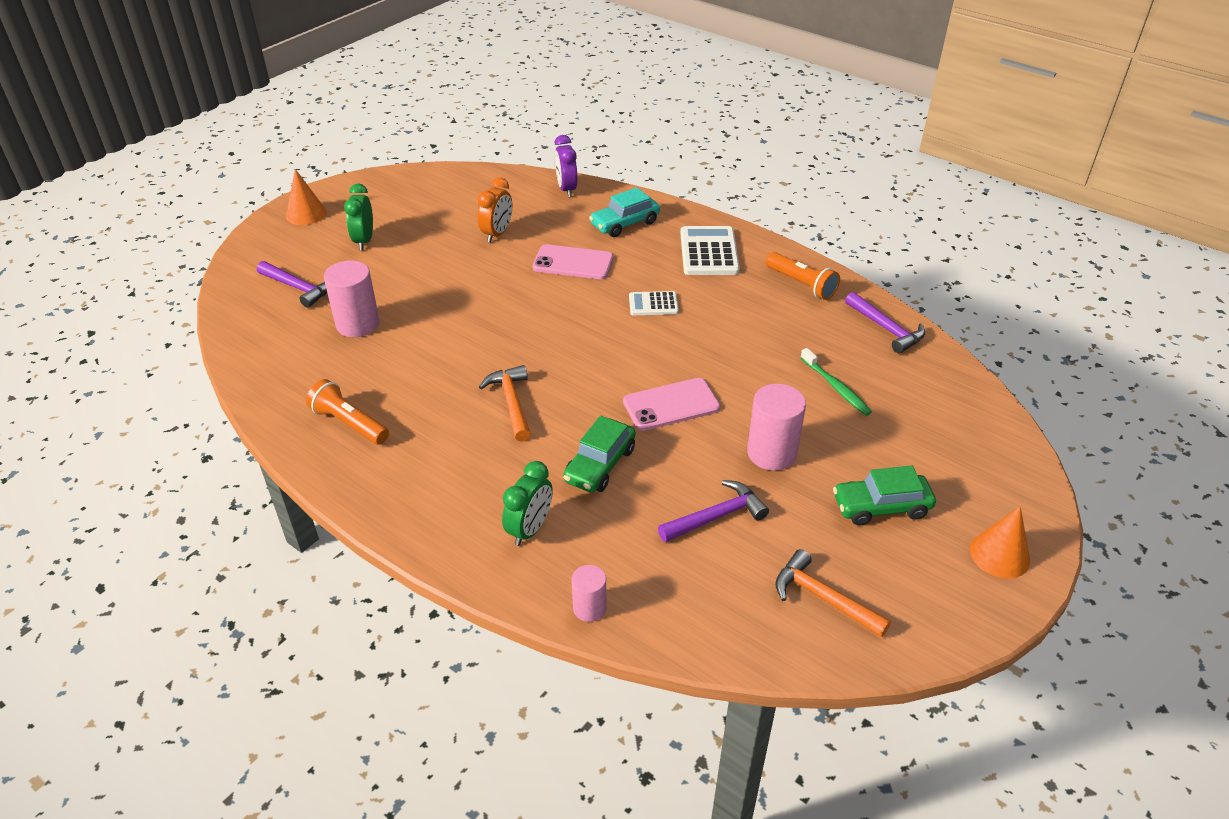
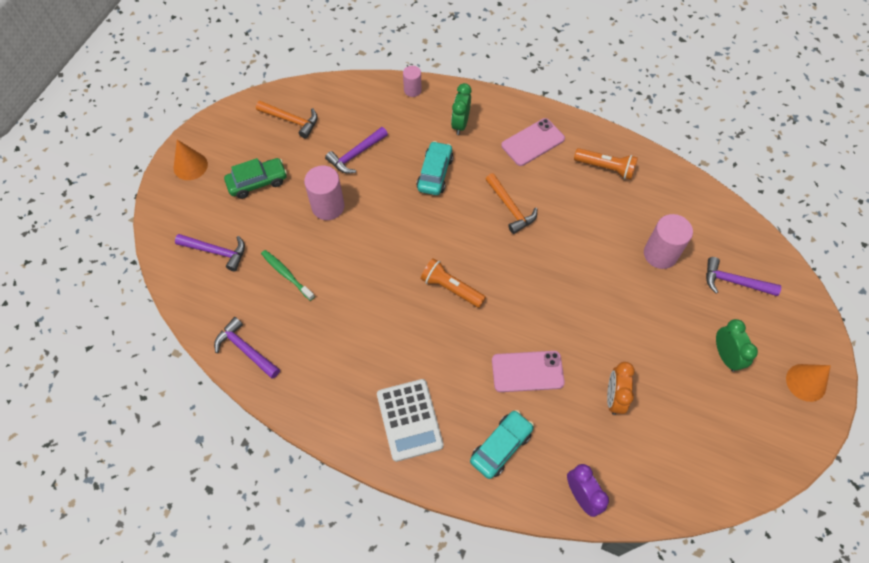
camera: 165 degrees right, 20 degrees up
green car [563,416,636,493] -> turquoise car [416,141,453,195]
pink phone [623,378,720,431] -> pink phone moved to [501,118,565,166]
white calculator [629,291,679,315] -> none
orange flashlight [766,252,840,300] -> orange flashlight moved to [421,258,486,308]
none -> purple hammer [175,234,245,272]

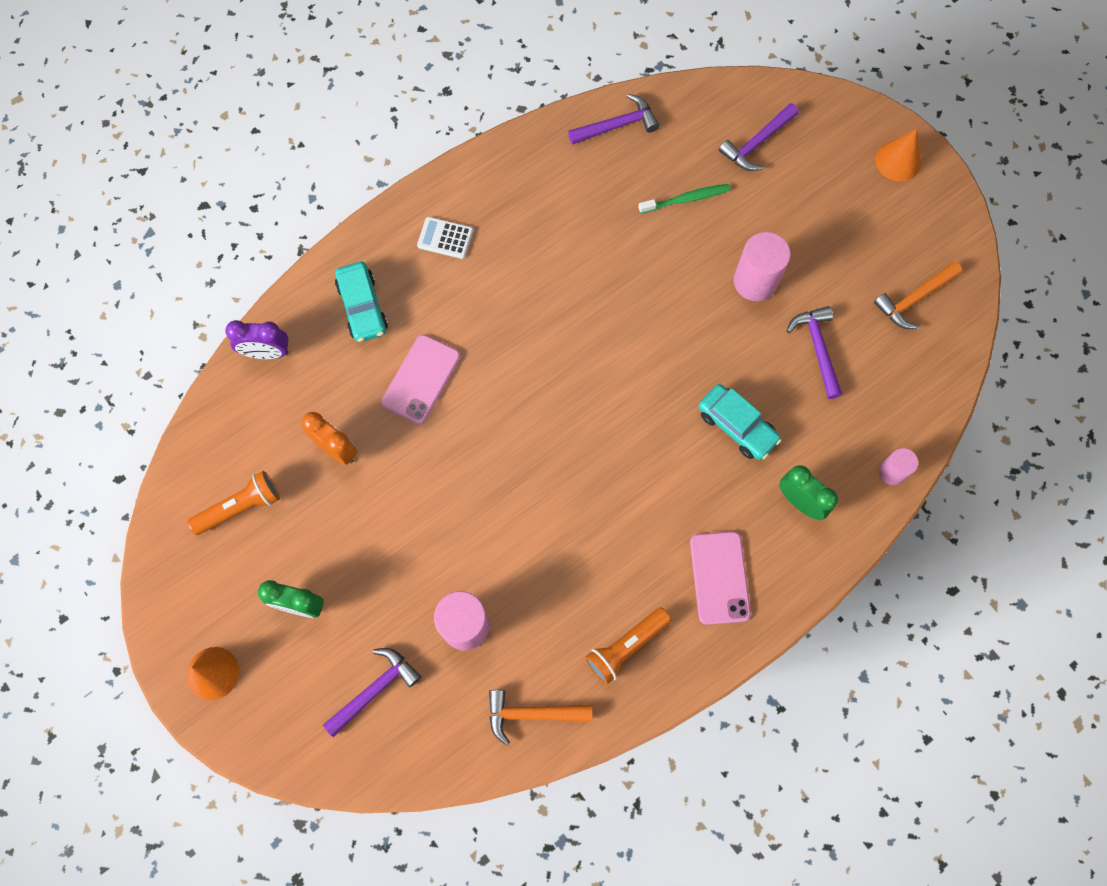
camera: 120 degrees right, 10 degrees up
green car [224,158,287,199] -> none
white calculator [377,379,444,462] -> white calculator [417,217,473,259], size x0.58
orange flashlight [421,258,486,308] -> orange flashlight moved to [188,471,280,535]
orange hammer [485,173,537,234] -> orange hammer moved to [489,690,592,746]

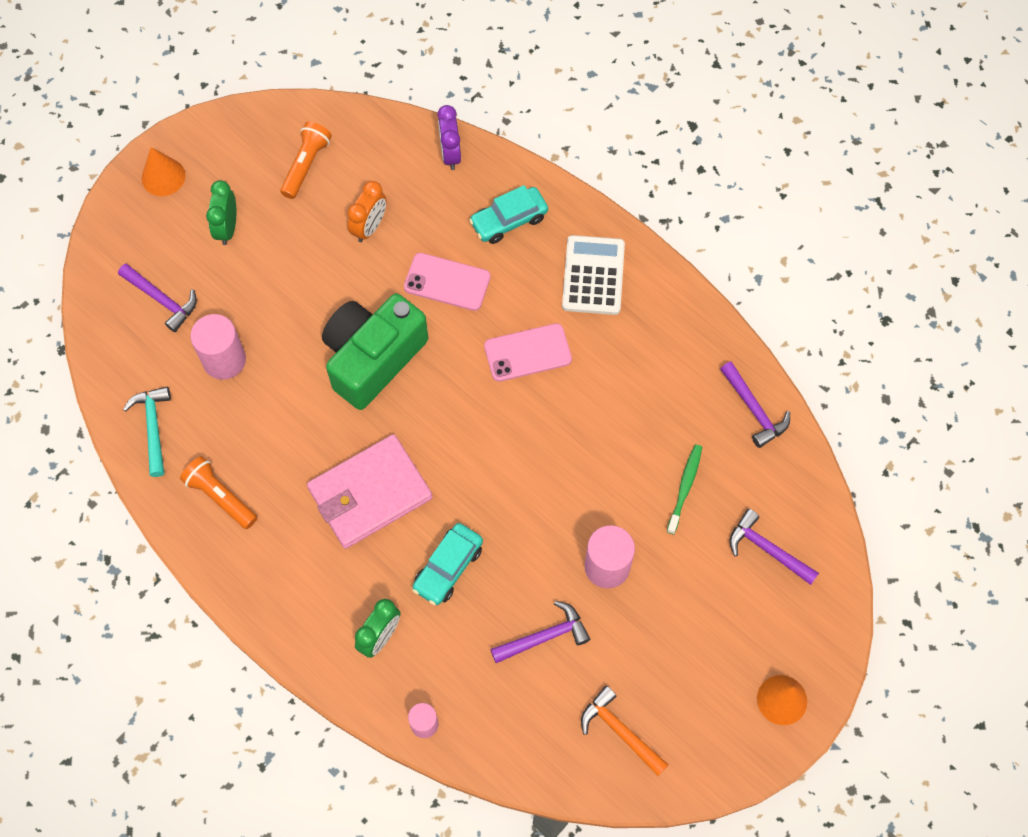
camera: 80 degrees right, 5 degrees down
orange flashlight [188,471,280,535] -> orange flashlight turned 120 degrees counterclockwise [280,122,332,199]
white calculator [417,217,473,259] -> white calculator [562,235,625,315], size x1.72
orange hammer [489,690,592,746] -> turquoise hammer [123,387,171,477]
green toothbrush [638,184,730,214] -> green toothbrush turned 135 degrees counterclockwise [667,444,702,534]
pink phone [690,531,751,625] -> pink phone moved to [484,323,572,382]
none -> pink wallet [307,434,432,549]
none -> green camera [322,293,428,410]

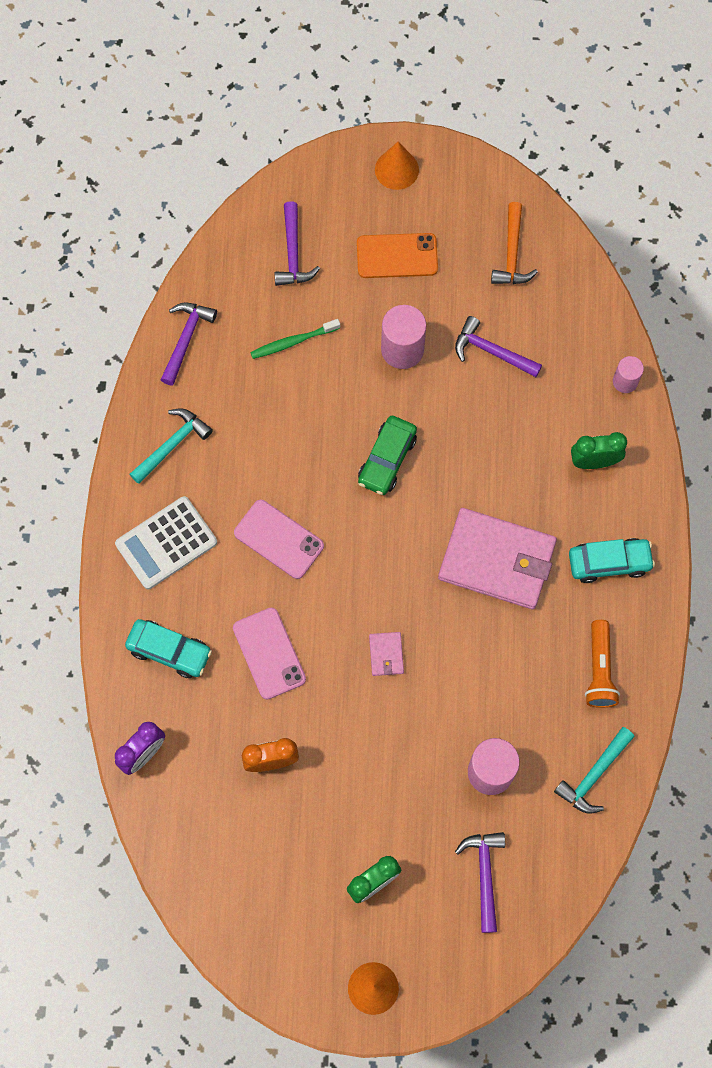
camera: 130 degrees left, 5 degrees up
orange flashlight [280,122,332,199] -> none
green camera [322,293,428,410] -> pink wallet [369,632,404,676]
turquoise car [412,523,483,605] -> turquoise car moved to [569,538,655,583]
none -> turquoise hammer [130,408,213,484]
none -> orange phone [357,233,438,278]
none -> green car [358,416,417,495]

